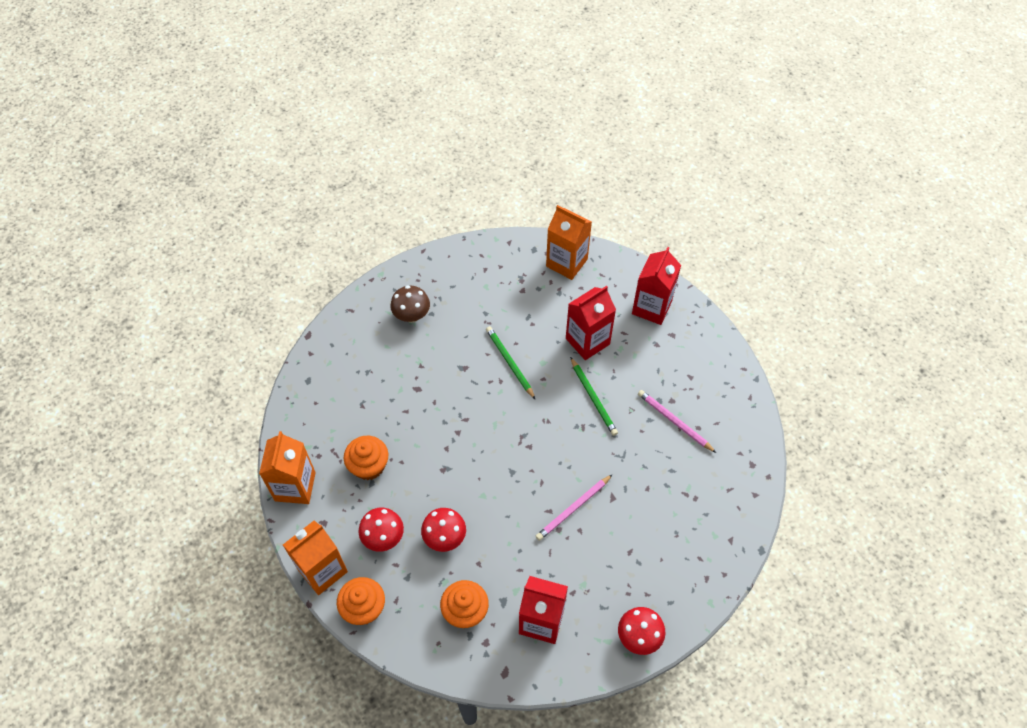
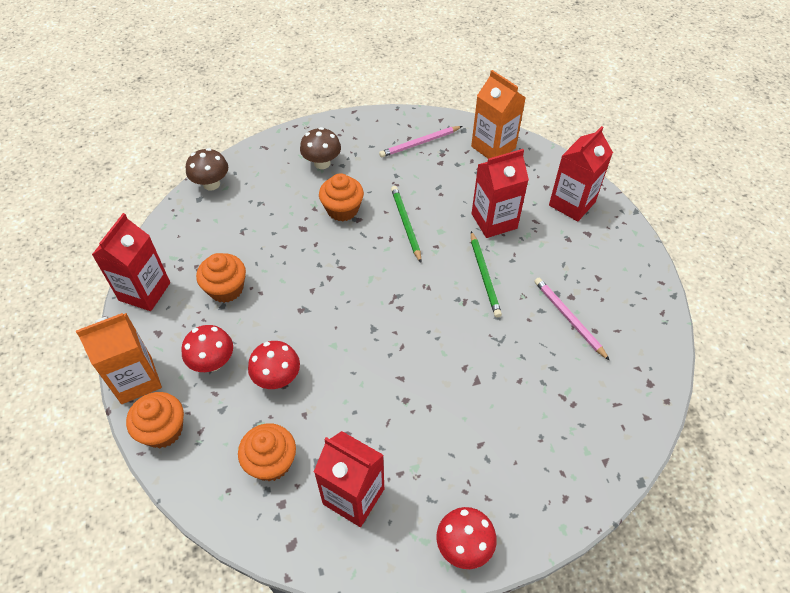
camera: 15 degrees right, 5 degrees down
orange carton [259,431,316,504] -> red carton [92,213,170,311]
pink pencil [536,474,613,541] -> pink pencil moved to [379,126,462,157]
none -> brown mushroom [186,148,228,191]
none -> orange cupcake [319,173,364,221]

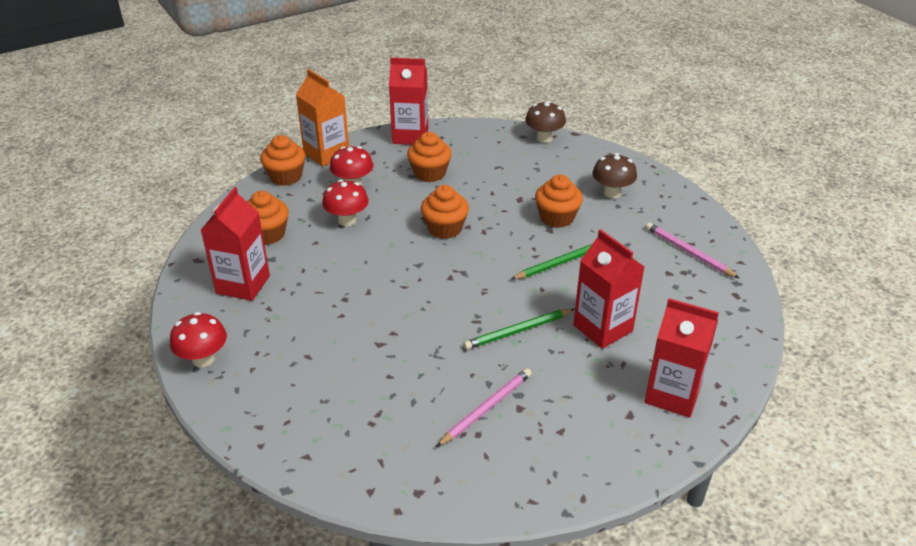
camera: 75 degrees right, 15 degrees down
orange carton [471,70,526,159] -> none
none -> orange cupcake [421,185,469,239]

